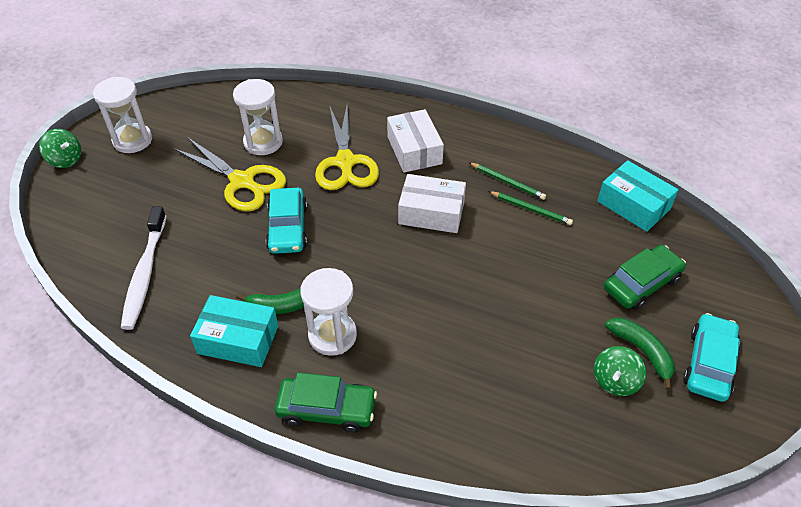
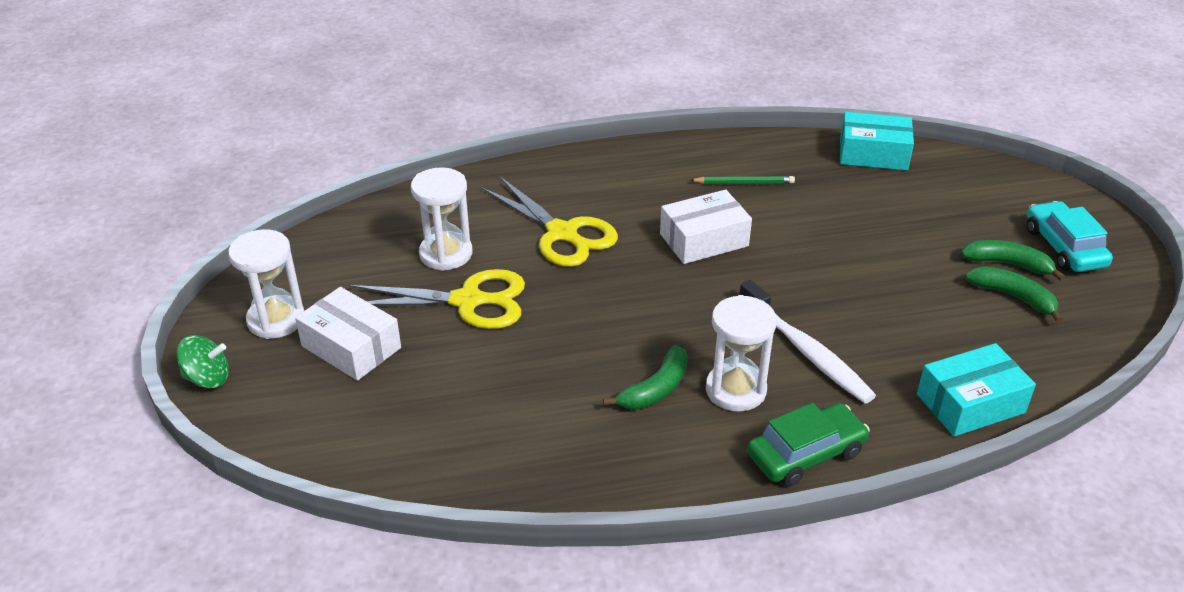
camera: 35 degrees left, 10 degrees down
white toothbrush [121,206,166,330] -> white toothbrush moved to [740,280,876,404]
turquoise box [190,295,278,367] -> turquoise box moved to [917,343,1036,437]
turquoise car [266,188,307,254] -> none
white box [387,109,444,173] -> white box moved to [295,287,401,381]
green pencil [488,191,573,225] -> none
green spinning top [594,346,646,396] -> green banana [965,266,1063,323]
green car [604,245,686,310] -> none

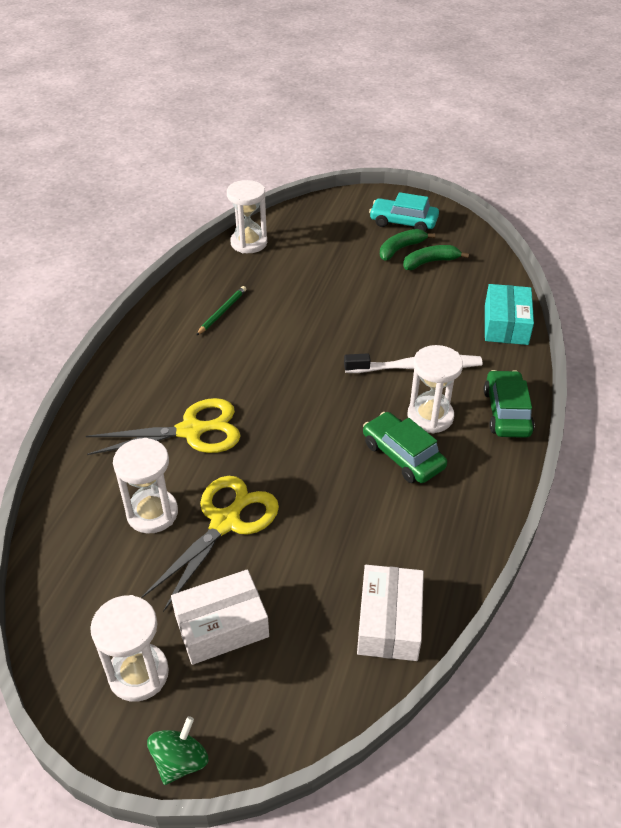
camera: 60 degrees left, 5 degrees up
green banana [603,345,688,409] -> green car [363,412,447,483]
white box [660,190,752,264] -> white box moved to [357,565,424,661]
turquoise box [840,112,914,170] -> white hourglass [227,180,267,253]

